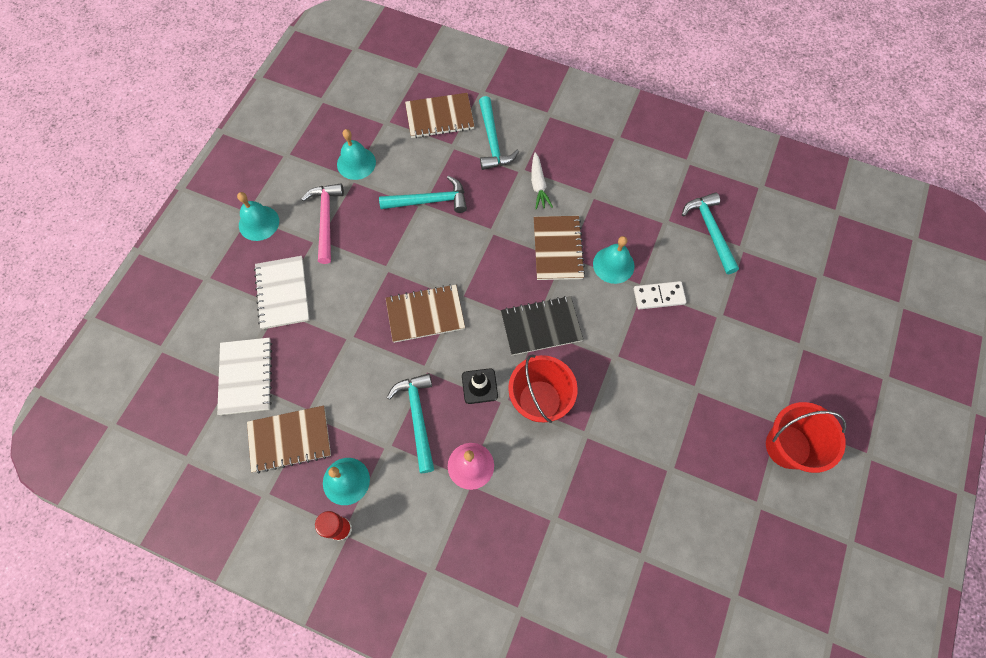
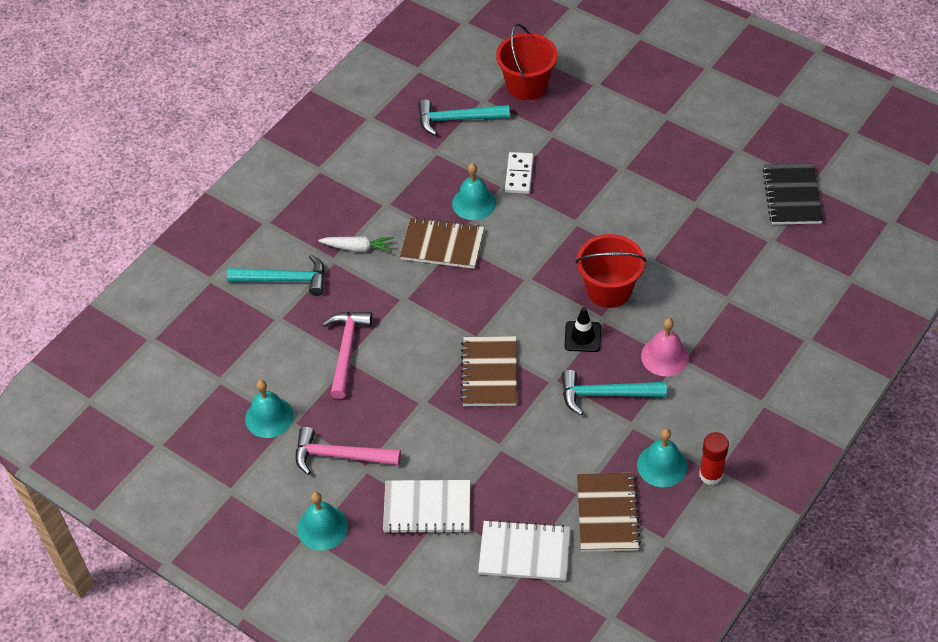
camera: 75 degrees left, 15 degrees down
turquoise hammer [379,176,467,213] -> pink hammer [323,312,372,399]
brown notebook [405,93,475,138] -> none
black notebook [501,296,583,355] -> black notebook moved to [762,164,823,225]
red bucket [766,402,846,473] -> red bucket moved to [496,24,557,100]

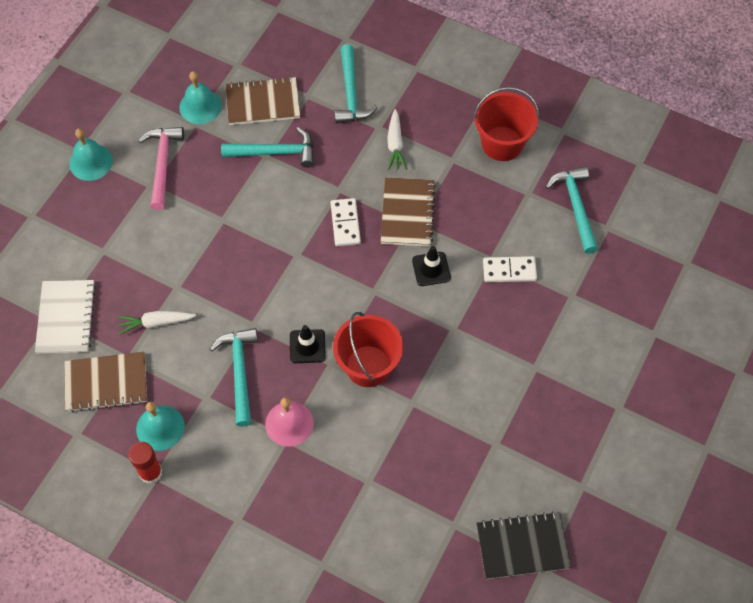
camera: 80 degrees right, 10 degrees up
pink hammer [323,312,372,399] -> turquoise hammer [221,127,314,168]
white notebook [383,480,470,534] -> none
turquoise bell [452,163,496,220] -> none
brown notebook [460,336,517,406] -> brown notebook moved to [225,76,300,125]
red bucket [496,24,557,100] -> red bucket moved to [473,87,539,161]
none -> white carrot [118,311,196,334]
none -> white domino [331,198,361,246]
none -> black traffic cone [412,246,451,286]

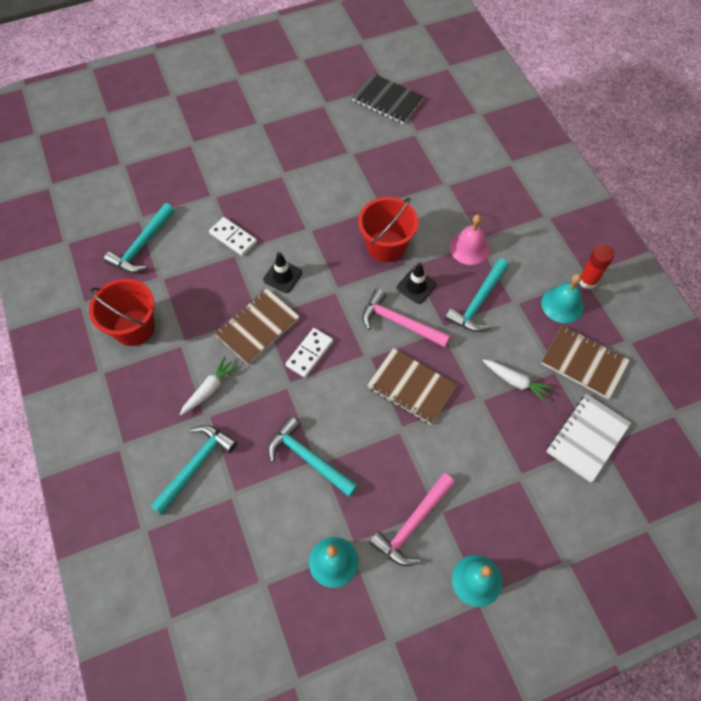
camera: 140 degrees left, 0 degrees up
brown notebook [225,76,300,125] -> brown notebook moved to [367,348,457,425]
none -> pink hammer [362,289,451,347]

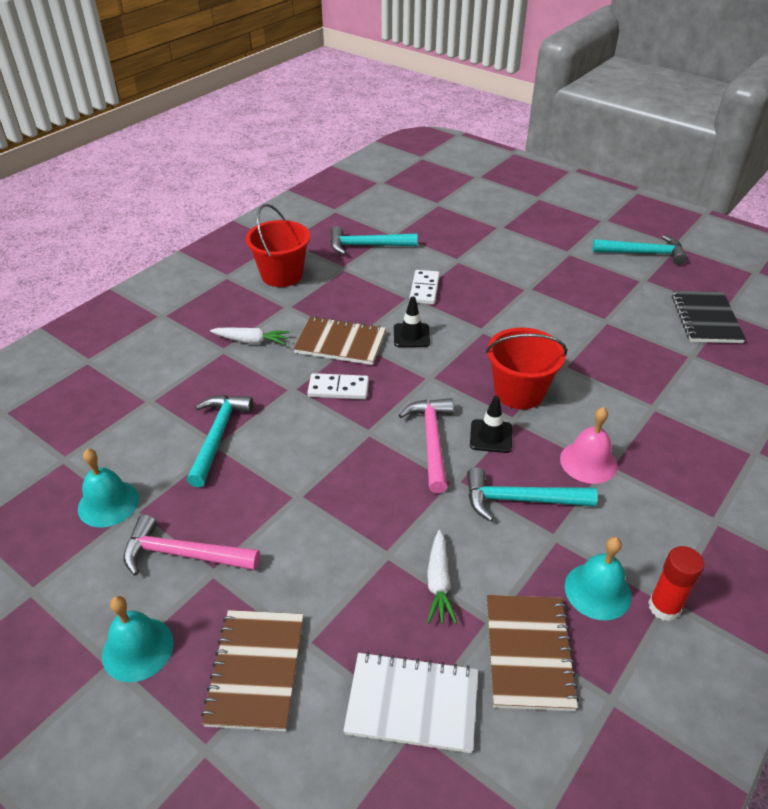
camera: 60 degrees right, 20 degrees down
turquoise hammer [150,425,237,515] -> turquoise hammer moved to [592,235,687,265]
brown notebook [367,348,457,425] -> brown notebook moved to [201,610,304,731]

